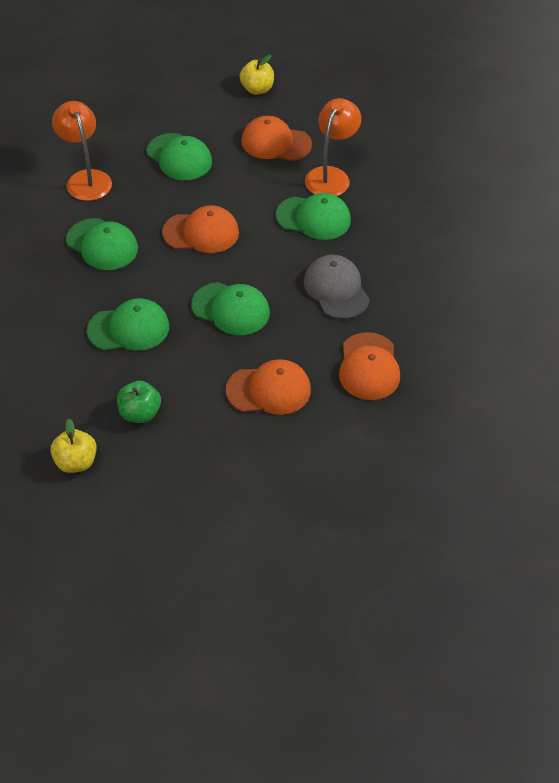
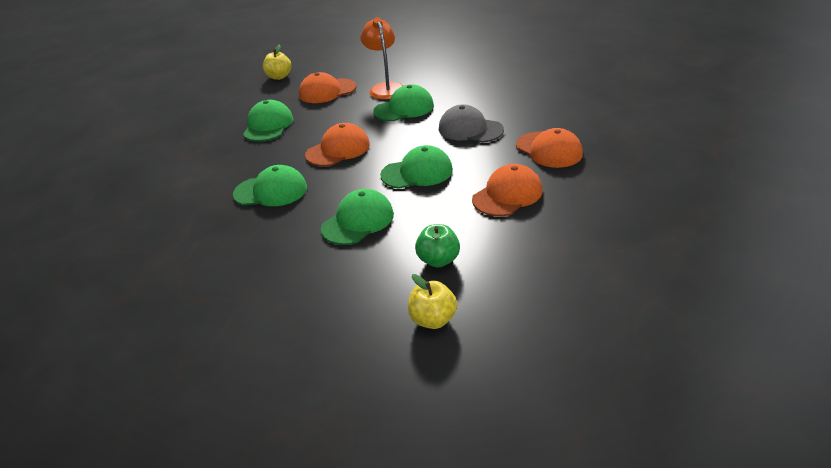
camera: 35 degrees left, 15 degrees down
orange lamp [52,101,112,201] -> none
green cap [146,133,212,180] -> green cap turned 90 degrees counterclockwise [243,100,293,142]

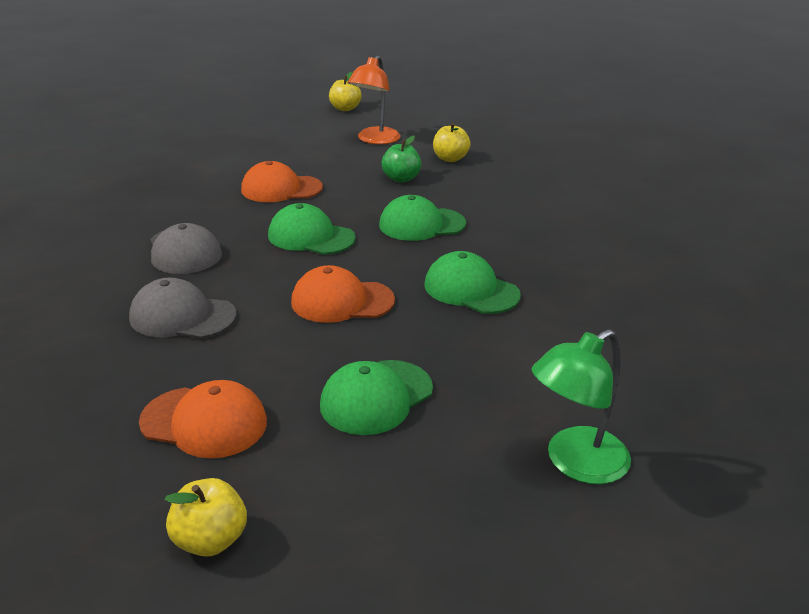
camera: 145 degrees left, 5 degrees down
orange lamp [360,17,403,100] -> orange lamp moved to [348,56,401,144]
green cap [373,84,434,121] -> grey cap [129,278,236,339]
orange cap [516,128,583,168] -> none
none -> yellow apple [329,72,362,111]
none -> green lamp [532,329,631,484]

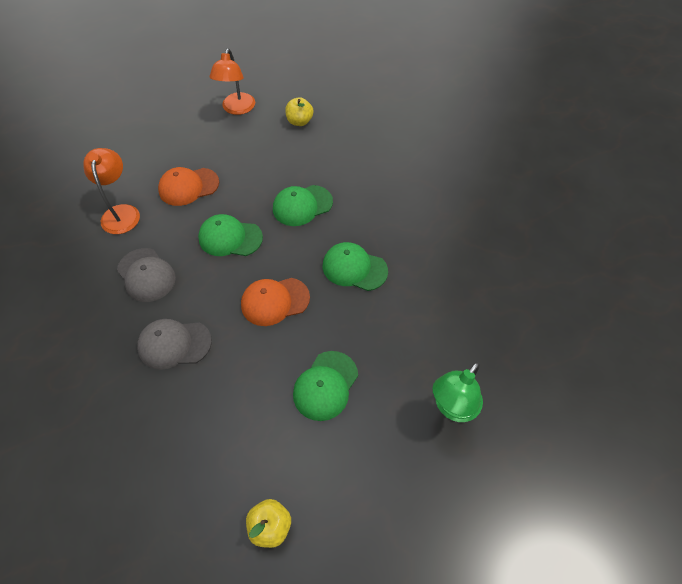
camera: 15 degrees left, 25 degrees up
orange cap [139,380,267,458] -> none
yellow apple [329,72,362,111] -> none
green apple [382,136,421,183] -> none
none -> orange lamp [83,148,140,234]

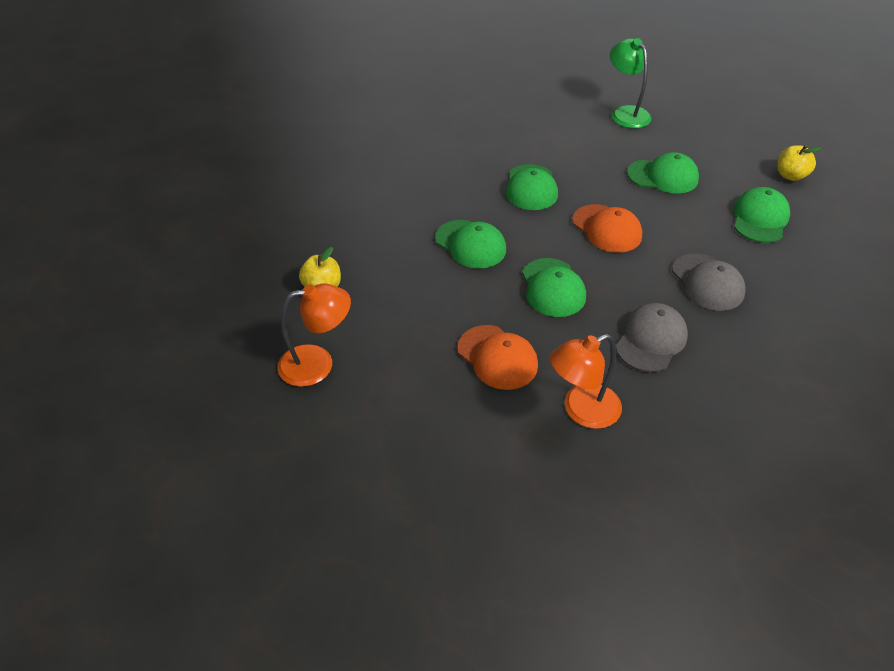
camera: 110 degrees left, 10 degrees down
green lamp [432,362,483,422] -> green lamp turned 135 degrees counterclockwise [610,38,651,128]
none -> green cap [734,187,790,243]

